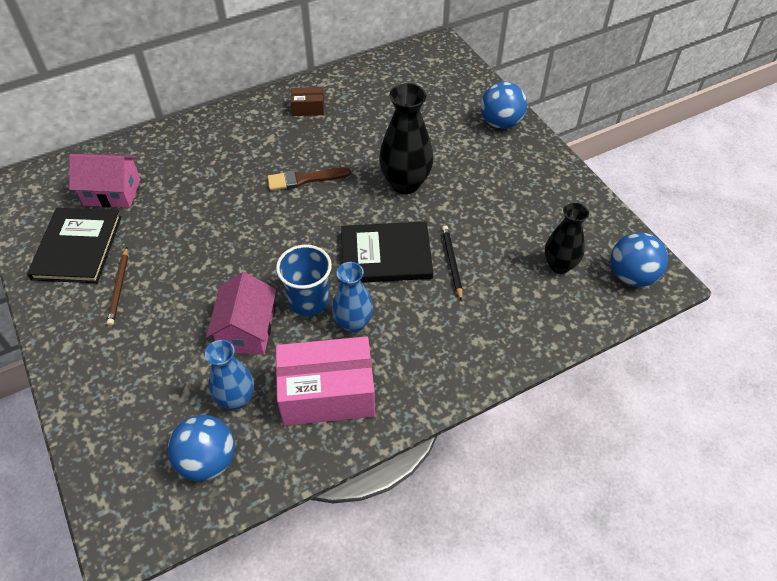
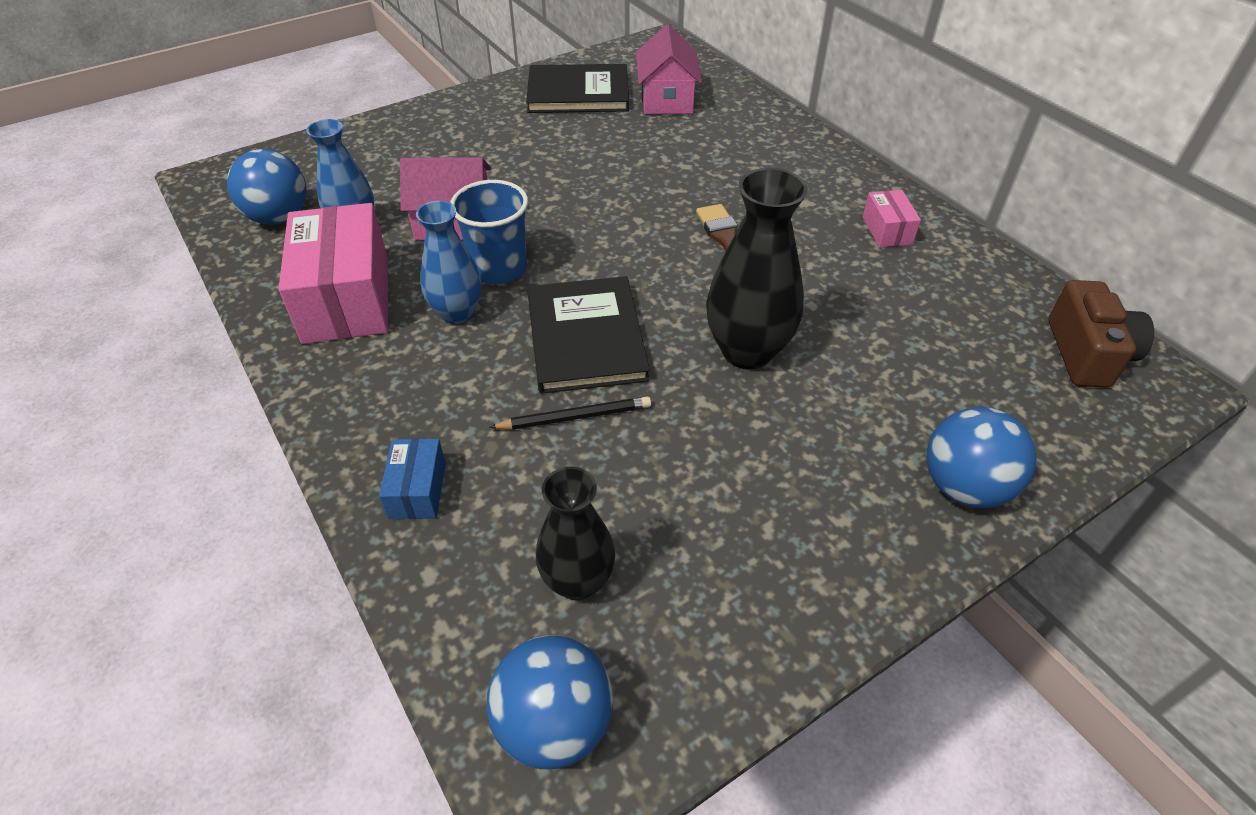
camera: 85 degrees right, 5 degrees down
brown pencil [107,247,128,326] -> none
brown box [291,87,324,116] -> pink box [862,190,921,247]
none -> blue box [379,439,446,519]
none -> brown camera [1048,280,1154,388]

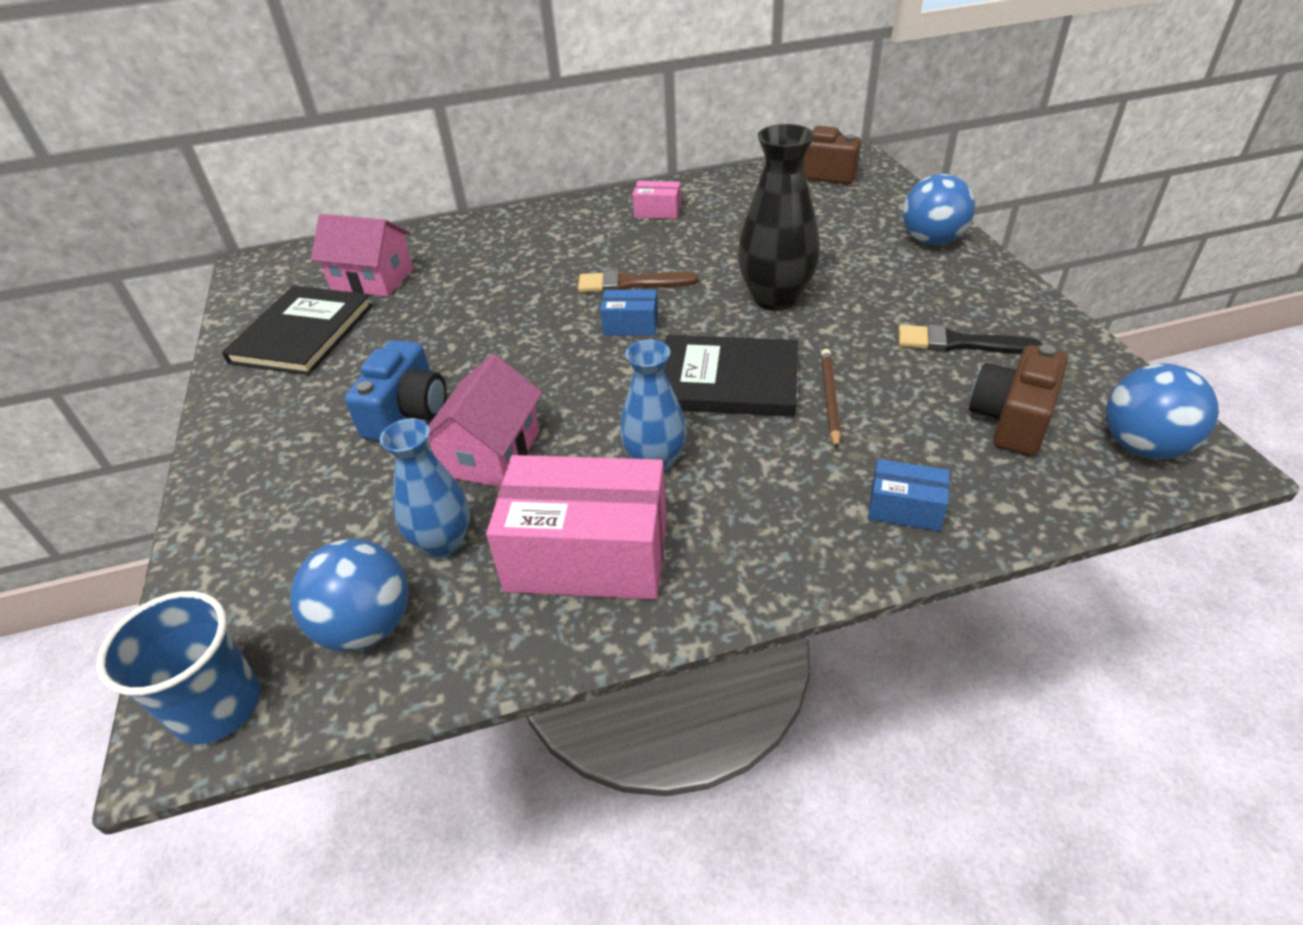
camera: 70 degrees left, 5 degrees down
blue cup [450,180,528,284] -> blue cup moved to [96,591,260,744]
black pencil [489,396,651,430] -> brown pencil [821,349,841,449]
black vase [536,467,615,600] -> brown camera [969,345,1068,456]
none -> blue camera [345,340,447,441]
none -> blue box [600,290,658,335]
none -> black brush [898,325,1043,354]

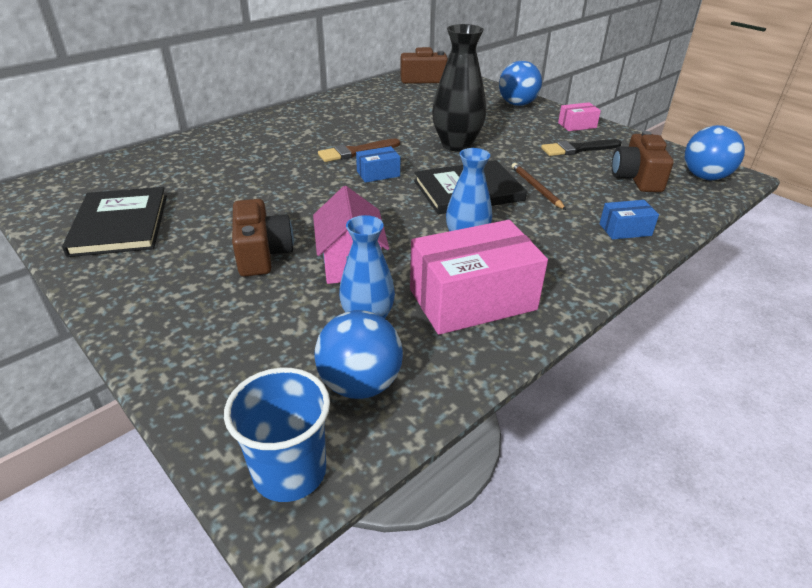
camera: 30 degrees left, 5 degrees down
pink house [311,214,413,297] -> none
blue camera [345,340,447,441] -> brown camera [232,199,294,277]
pink box [632,181,681,219] -> pink box moved to [558,102,601,131]

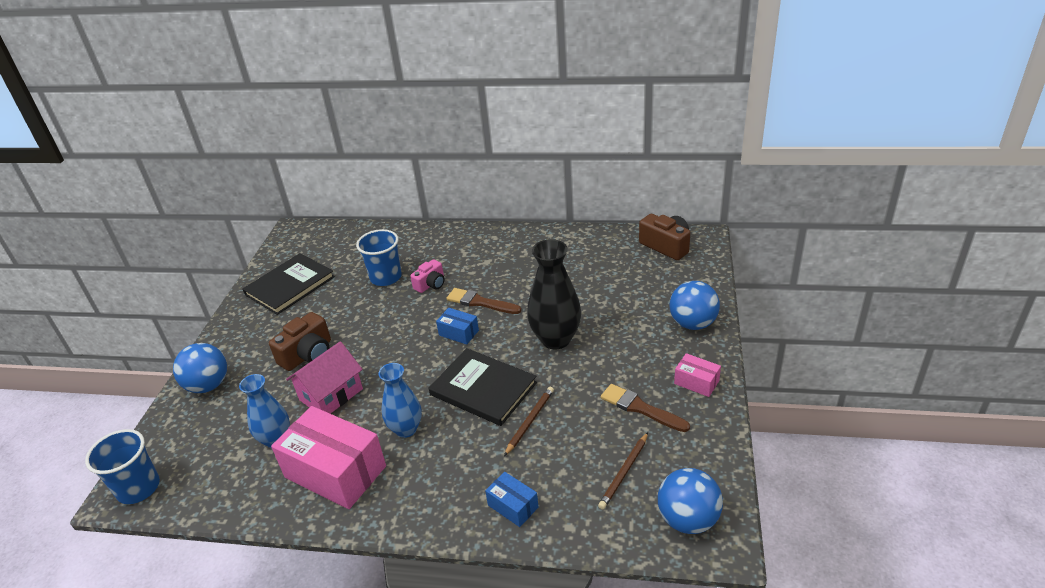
camera: 55 degrees right, 0 degrees up
blue ball [314,310,403,399] -> blue ball moved to [173,343,227,393]
black brush [541,139,622,156] -> brown brush [601,384,690,432]
brown camera [612,131,674,192] -> brown pencil [598,432,648,510]
none -> blue cup [356,229,402,286]
none -> pink camera [410,259,445,293]

